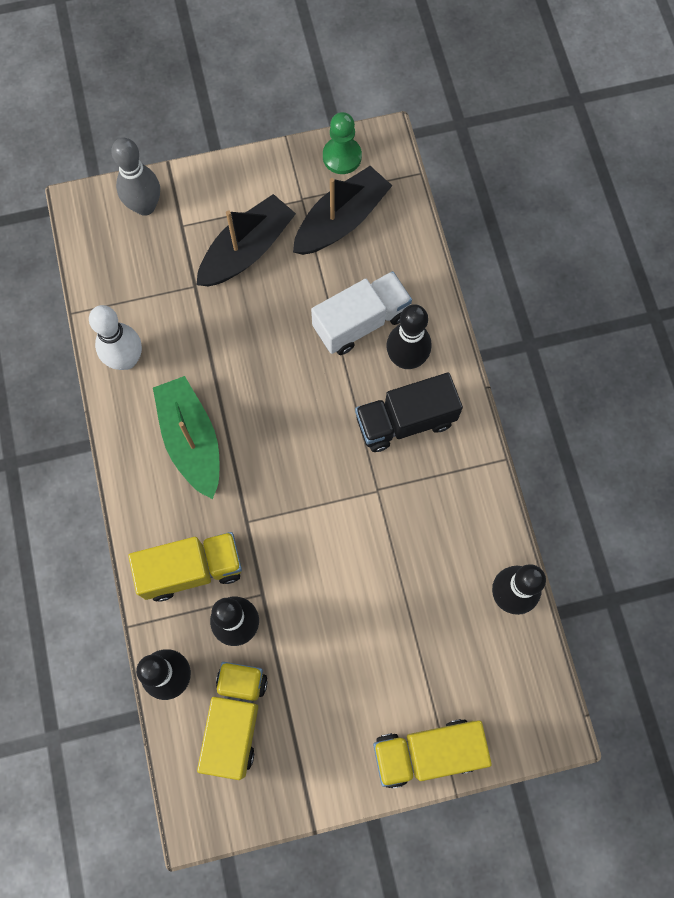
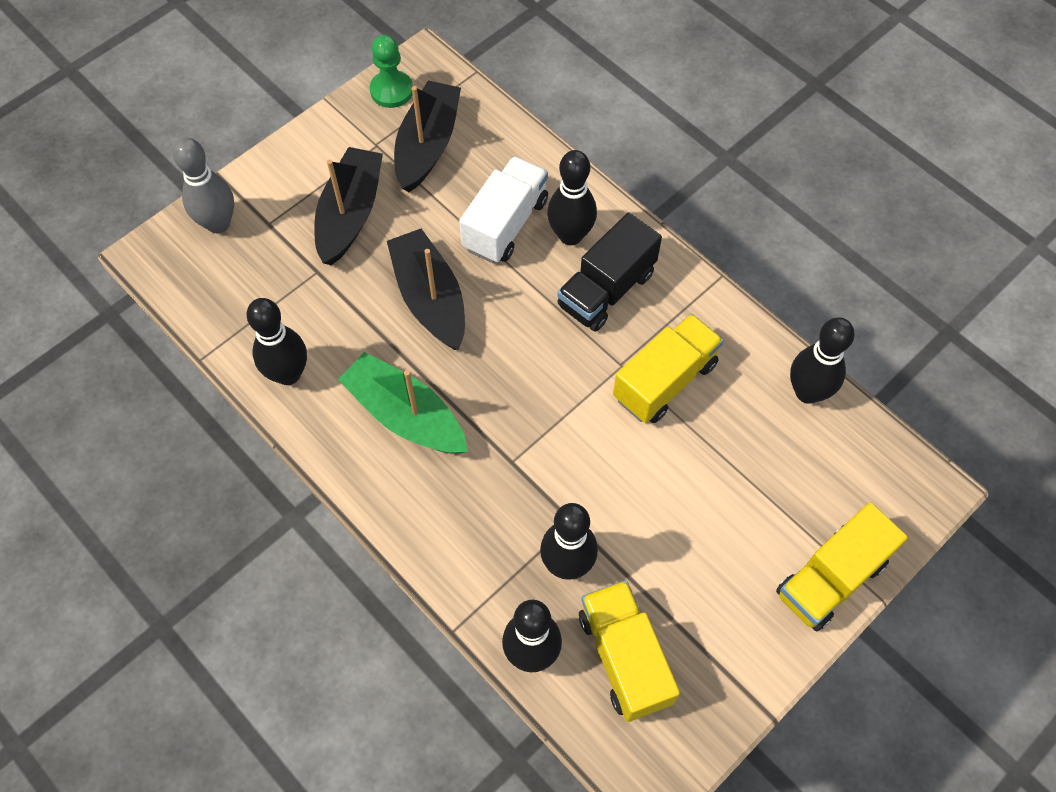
camera: 30 degrees left, 10 degrees down
white bowling pin [89,305,142,370] -> black bowling pin [246,298,307,385]
yellow truck [128,532,242,602] -> yellow truck moved to [613,314,724,423]
none -> black boat [387,229,465,350]

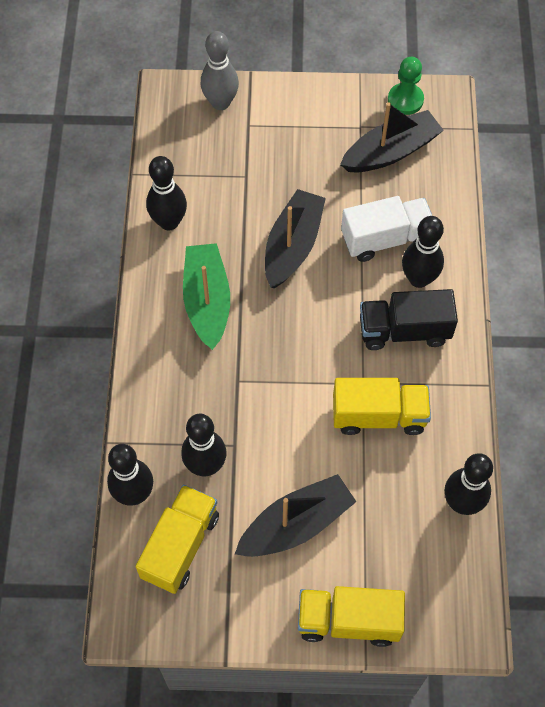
camera: 45 degrees right, 0 degrees up
black boat [314,147,383,265] -> black boat moved to [235,474,356,557]

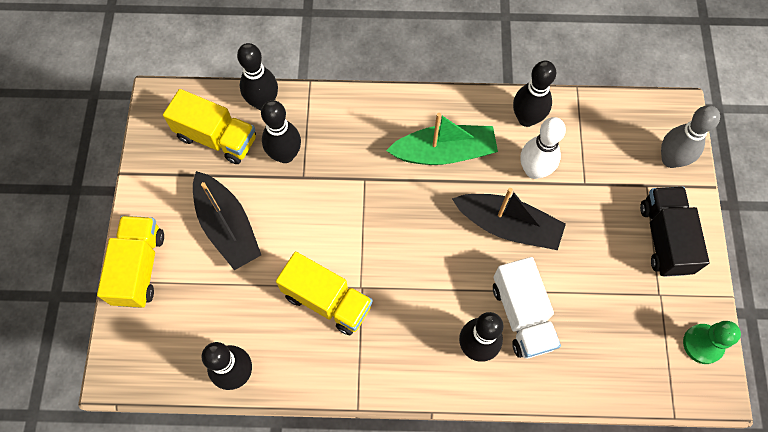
camera: 90 degrees right, 5 degrees up
yellow truck [333,378,431,435] -> yellow truck turned 60 degrees counterclockwise [276,252,373,335]
black boat [340,102,444,172] -> none
black truck [360,289,458,350] -> black truck moved to [640,186,709,277]
none -> white bowling pin [521,117,566,179]

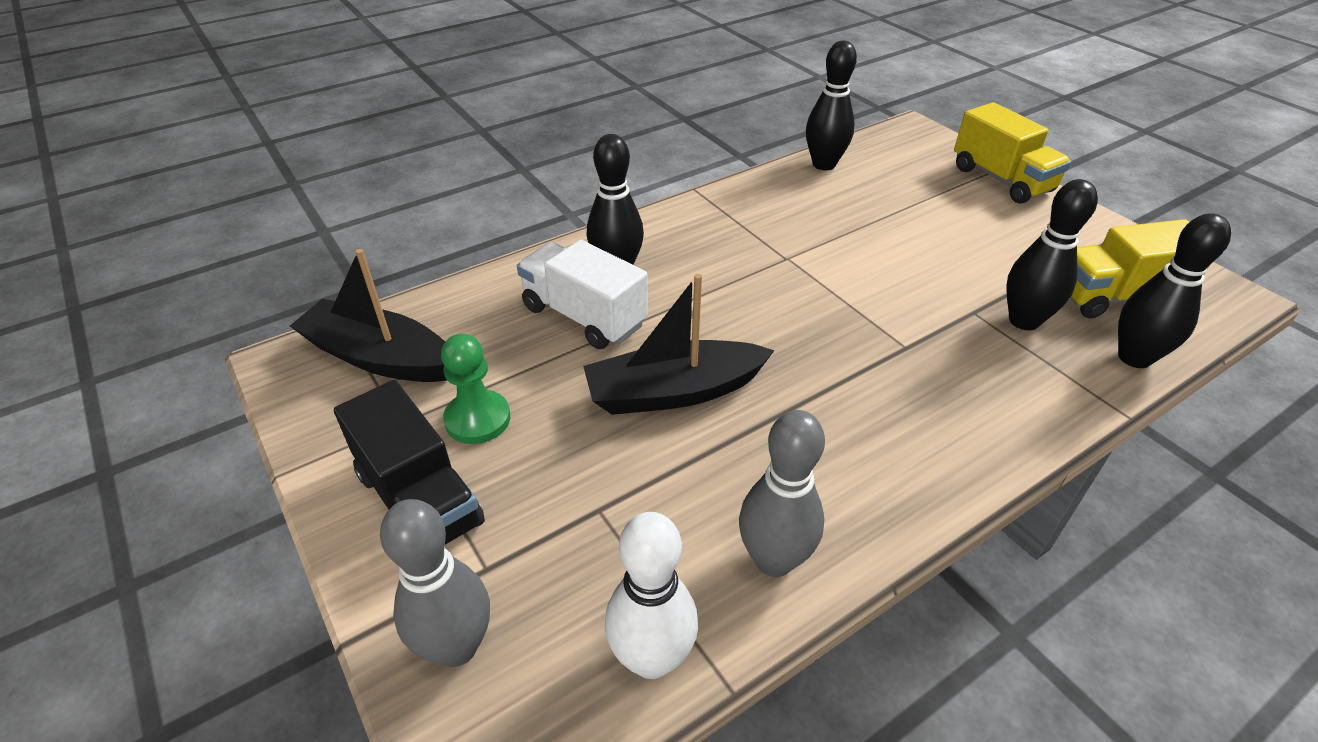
camera: 145 degrees right, 25 degrees down
black boat [193,171,261,270] -> black boat moved to [290,249,447,382]
yellow truck [276,252,373,335] -> none
green boat [386,113,498,165] -> none
black bowling pin [513,61,556,127] -> grey bowling pin [739,410,825,577]
white bowling pin [521,117,566,179] -> white bowling pin moved to [605,512,698,679]
green pawn [683,321,741,364] -> green pawn moved to [441,334,510,444]

